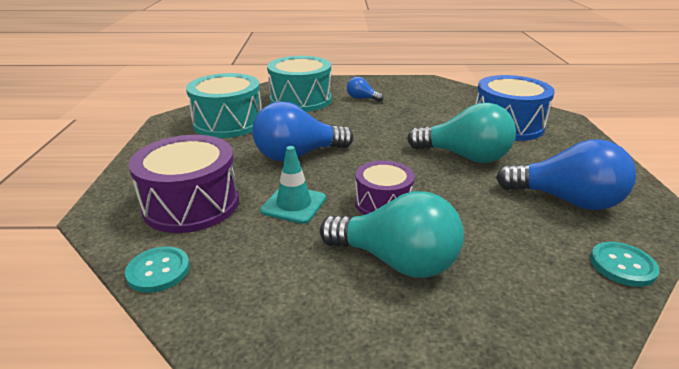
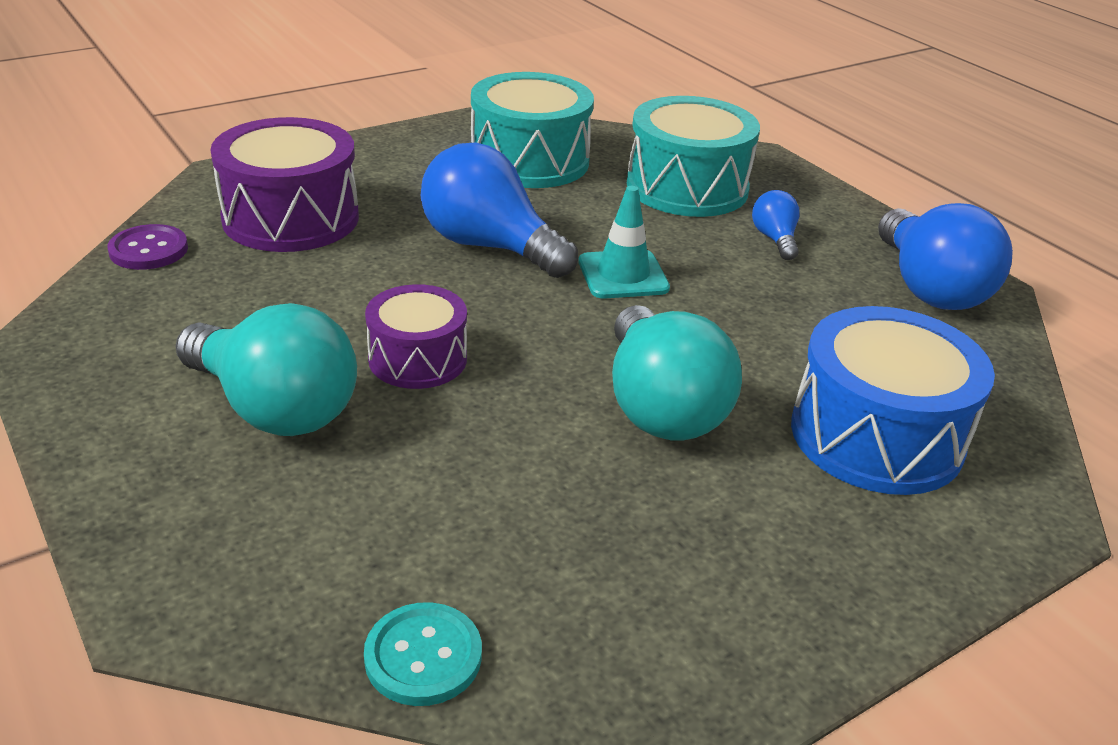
camera: 55 degrees right, 5 degrees up
turquoise button [125,246,190,293] -> purple button [108,224,188,270]
turquoise traffic cone [260,146,326,224] -> turquoise traffic cone moved to [578,186,670,299]
turquoise light bulb [320,191,464,278] -> turquoise light bulb turned 45 degrees counterclockwise [175,303,357,436]
blue light bulb [496,139,636,210] -> blue light bulb moved to [878,203,1013,310]

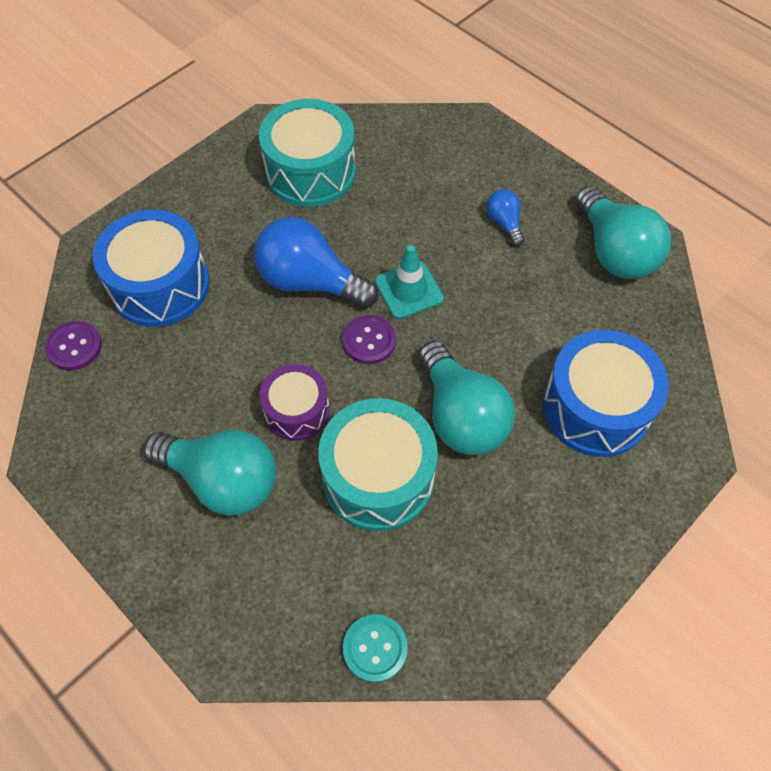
camera: 10 degrees left, 25 degrees up
purple drum [210,117,359,252] -> blue drum [93,209,210,327]
turquoise drum [627,96,760,217] -> turquoise drum moved to [318,398,438,531]
blue light bulb [878,203,1013,310] -> turquoise light bulb [575,186,671,279]
none -> purple button [342,315,396,364]

